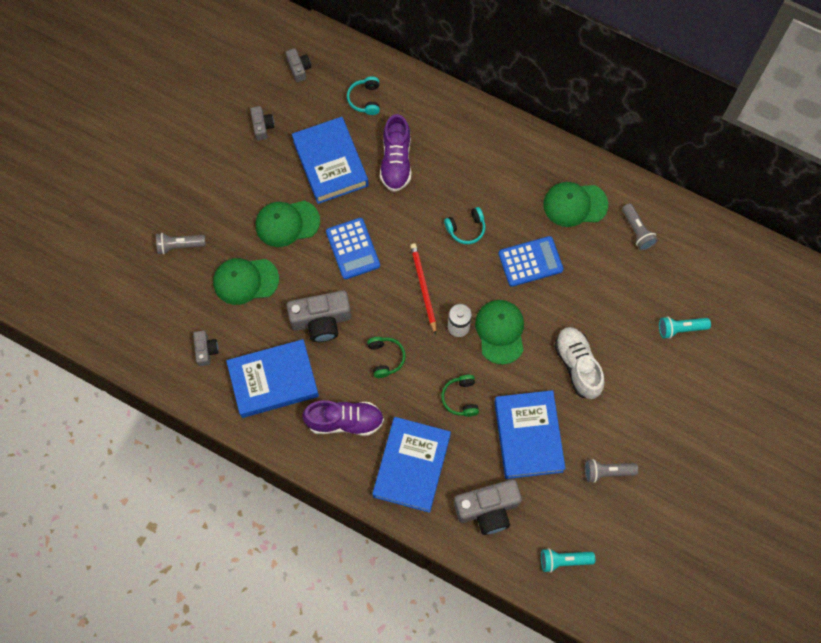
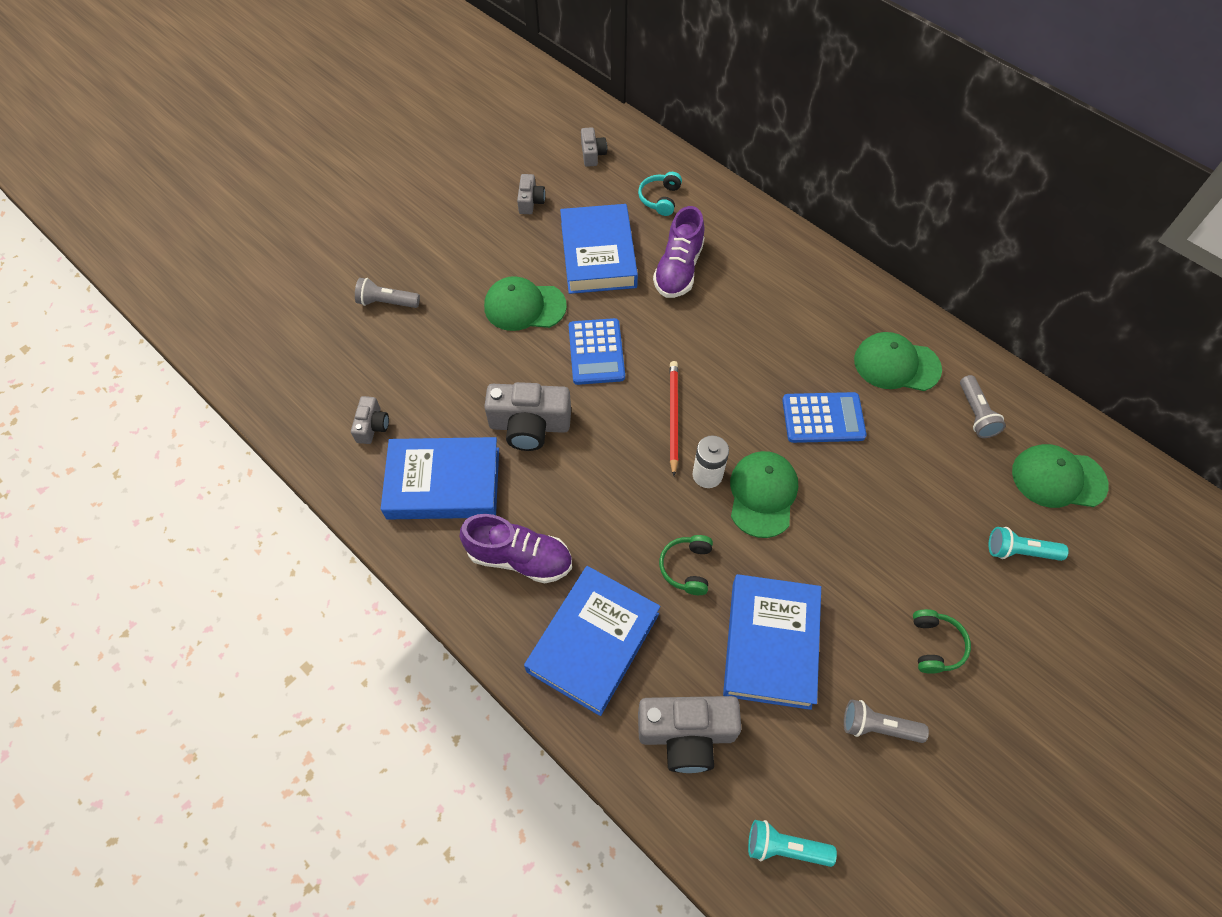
camera: 15 degrees right, 10 degrees down
green cap [213,258,279,305] -> green cap moved to [1012,444,1109,508]
green headphones [367,337,406,378] -> green headphones moved to [913,609,971,674]
turquoise headphones [444,207,485,244] -> none
white shoe [554,327,605,399] -> none

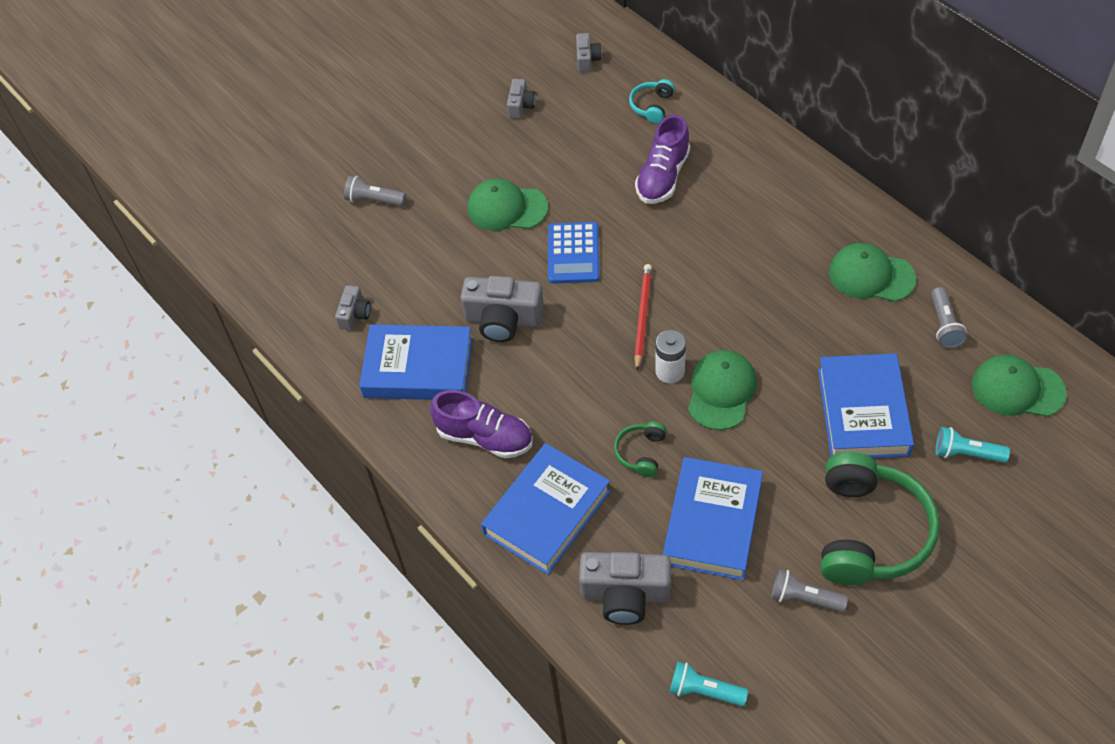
camera: 10 degrees right, 5 degrees down
blue book [560,204,638,294] -> blue book moved to [818,353,914,458]
blue calculator [782,392,867,443] -> none
green headphones [913,609,971,674] -> green headphones [820,452,940,585], size x2.24

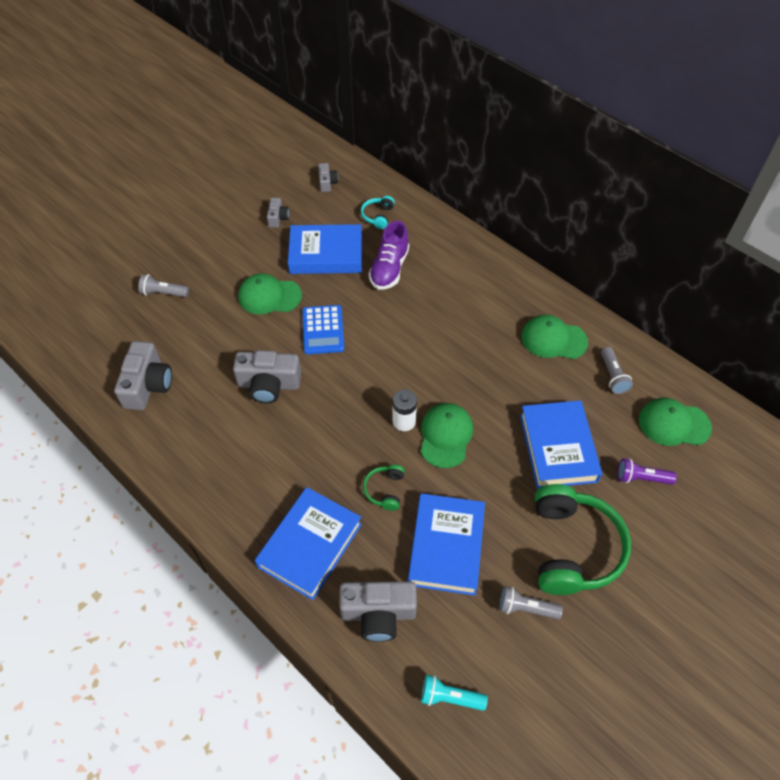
camera: 10 degrees left, 0 degrees up
grey camera [335,285,371,330] -> grey camera [114,341,172,410], size x1.88
blue book [359,324,473,400] -> blue book moved to [288,224,362,274]
purple shoe [430,390,533,458] -> none
red pencil [634,264,652,370] -> none
turquoise flashlight [936,427,1010,463] -> purple flashlight [617,458,677,485]

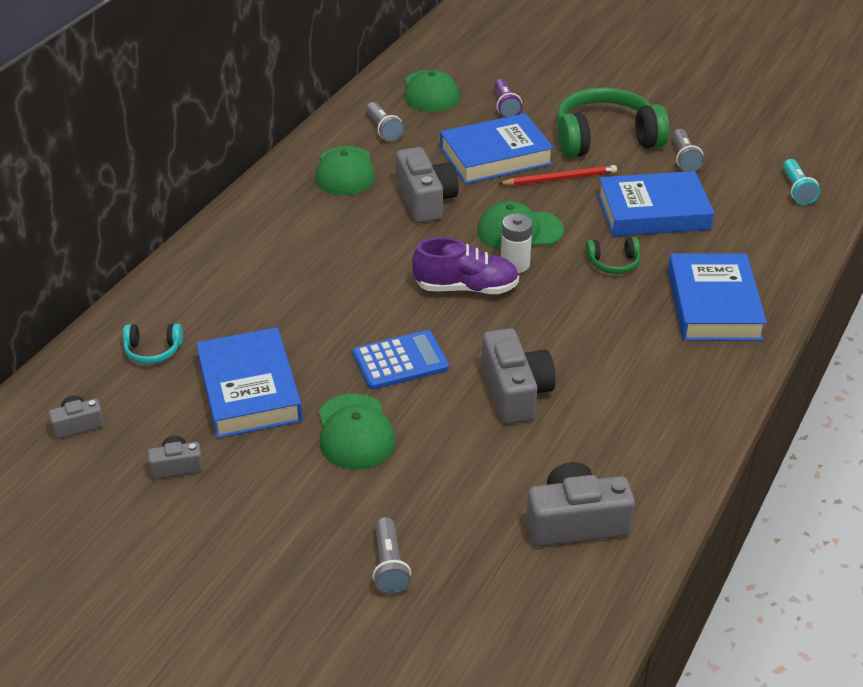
camera: 105 degrees left, 15 degrees down
blue book [255,487,362,600] -> blue book turned 75 degrees clockwise [668,254,767,341]
grey camera [340,581,417,642] -> grey camera moved to [396,147,459,223]
purple shoe [369,221,409,290] -> purple shoe moved to [412,237,519,294]
grey flashlight [601,347,633,394] -> grey flashlight turned 90 degrees clockwise [366,102,404,142]
none -> red pencil [498,165,617,186]

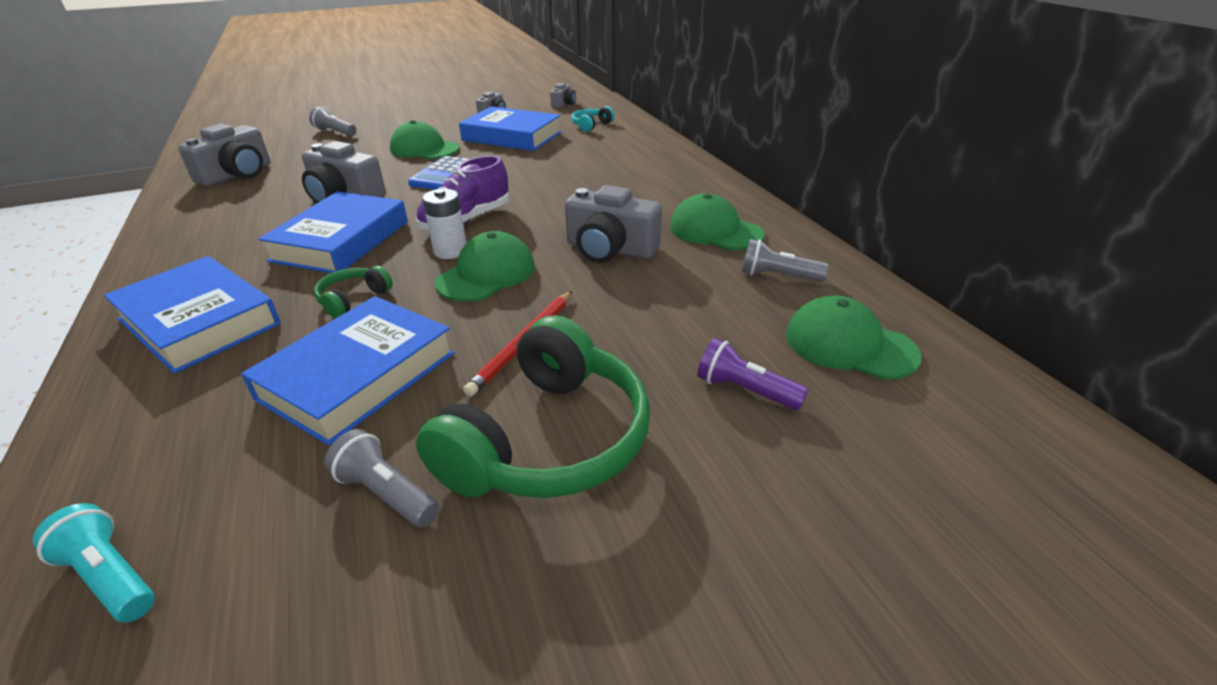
camera: 130 degrees right, 5 degrees down
blue book [440,113,554,184] -> blue book moved to [258,191,408,273]

